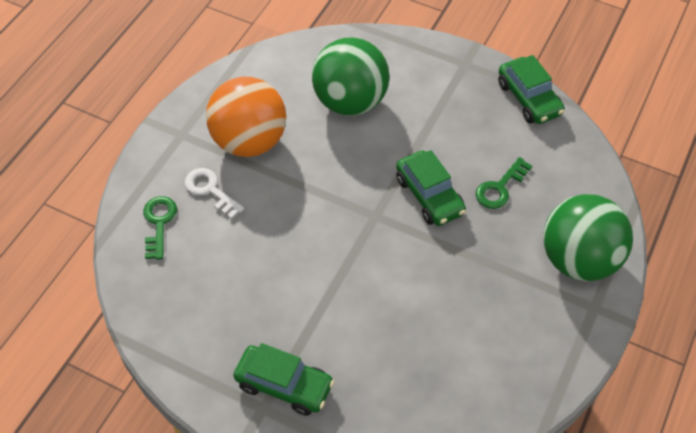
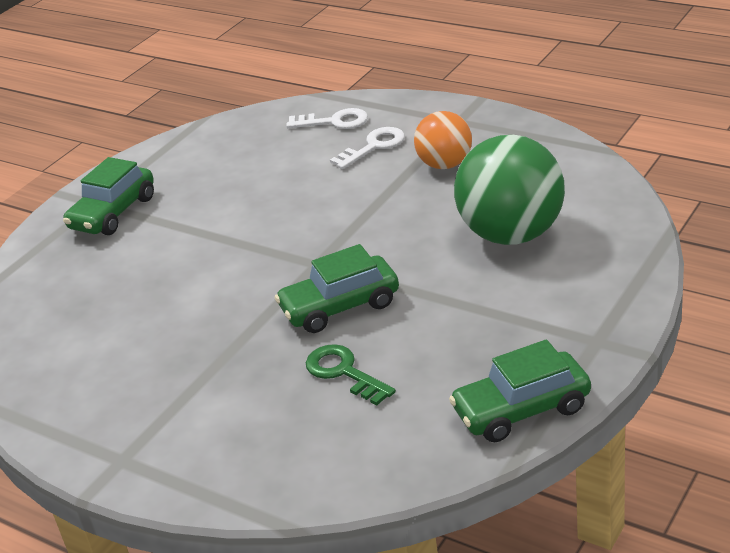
camera: 100 degrees right, 20 degrees down
green key [143,196,177,260] -> white key [286,108,368,129]
orange ball [206,77,286,157] -> orange ball [414,111,472,169], size x0.59
green ball [543,194,633,281] -> none

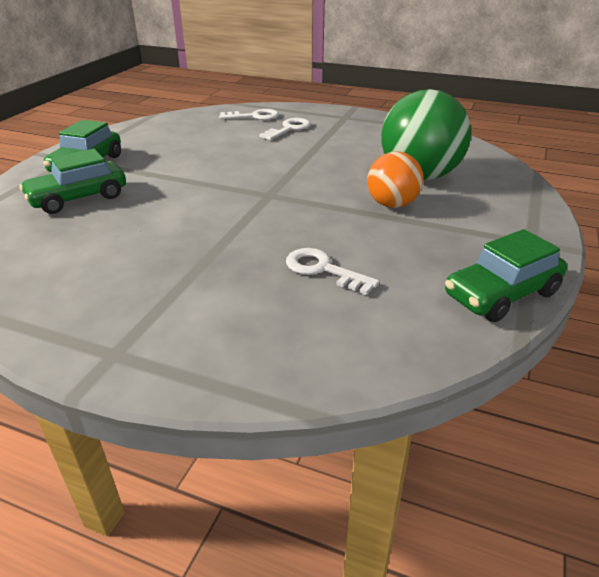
camera: 15 degrees left, 0 degrees up
green car [275,244,399,333] -> green car moved to [19,149,126,214]
green key [306,344,396,406] -> white key [286,248,380,295]
orange ball [414,111,472,169] -> orange ball moved to [367,152,424,208]

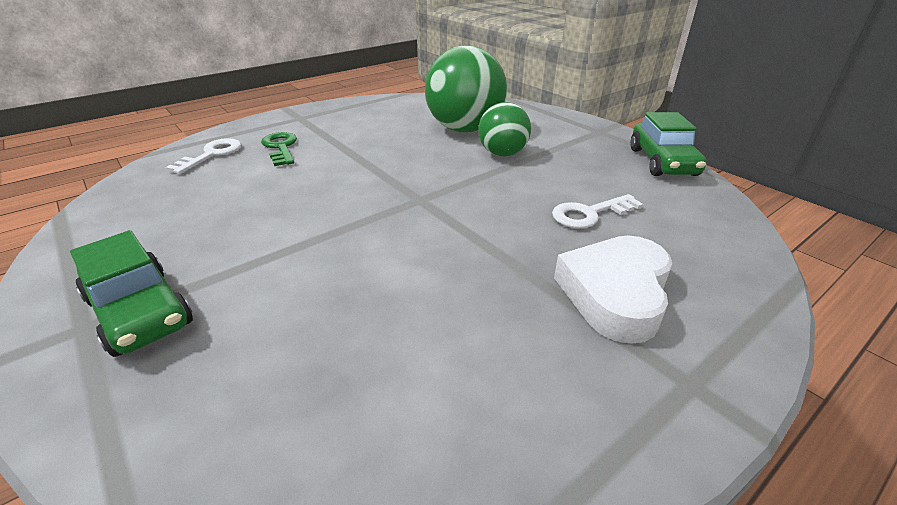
camera: 60 degrees left, 0 degrees up
green car [19,149,126,214] -> none
white key [259,118,311,140] -> green key [261,132,297,166]
orange ball [367,152,424,208] -> green ball [478,102,531,156]
none -> white heart [554,235,672,344]

